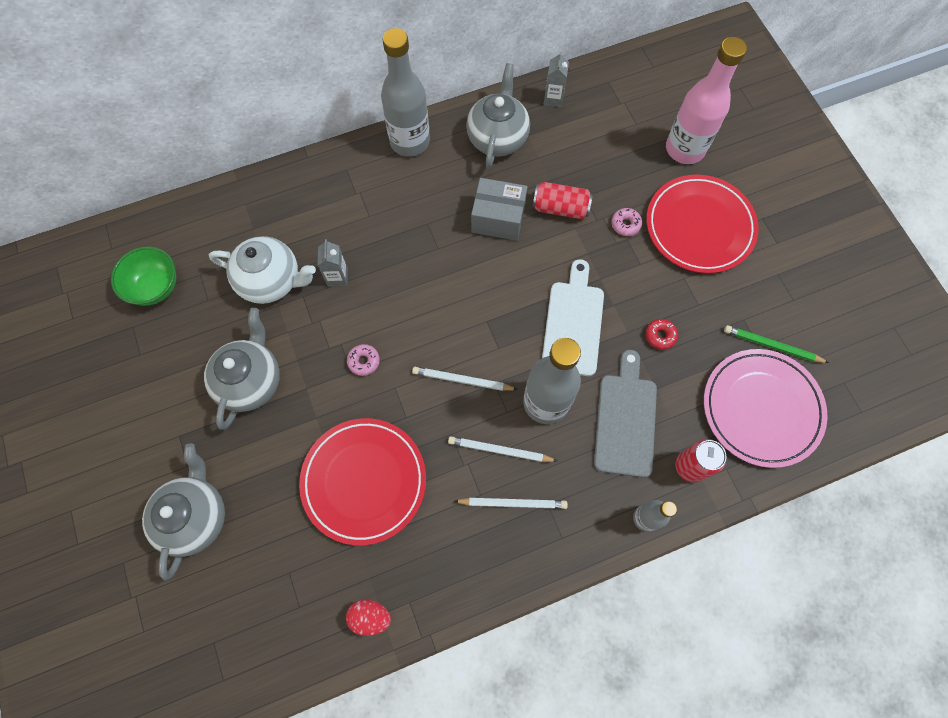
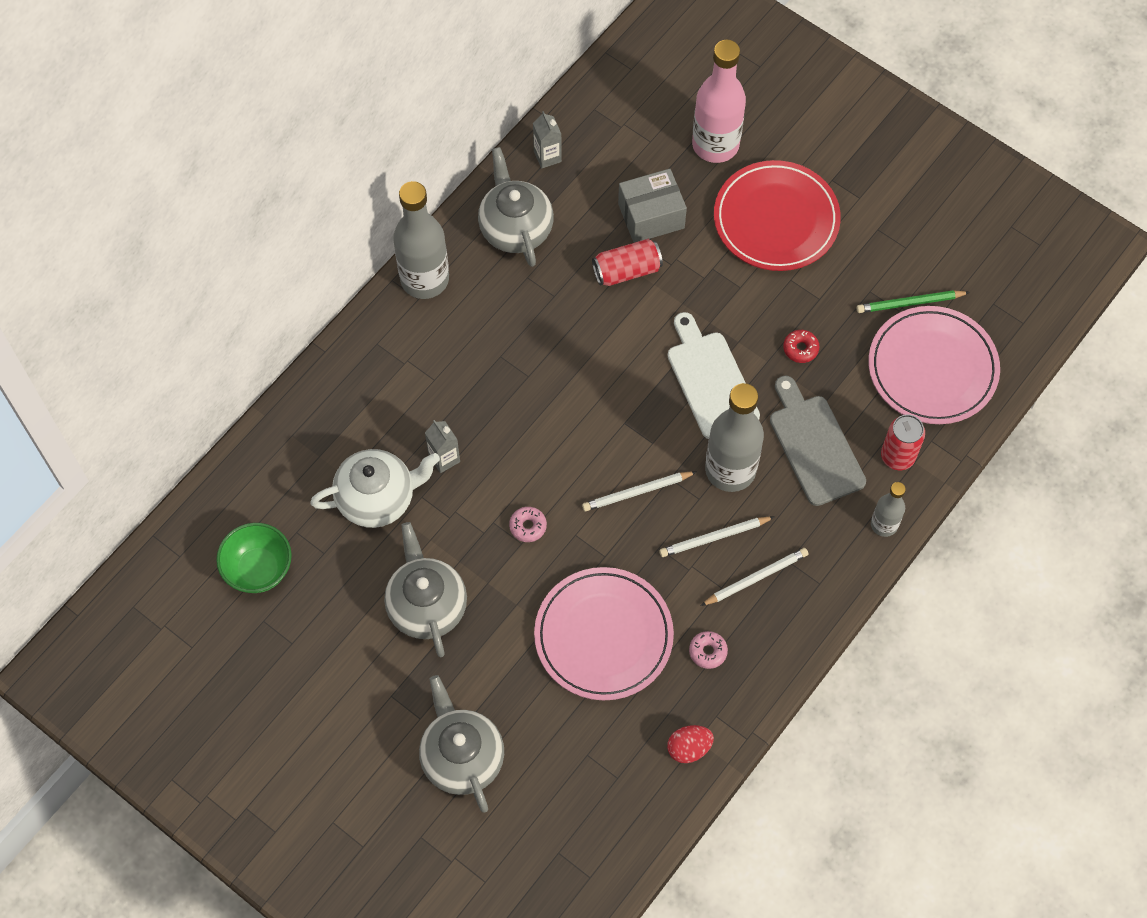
camera: 30 degrees left, 5 degrees down
red plate [299,418,426,545] -> pink plate [534,567,674,700]
grey box [471,178,527,241] -> grey box moved to [618,169,687,243]
pink donut [611,208,642,236] -> pink donut moved to [689,631,728,669]

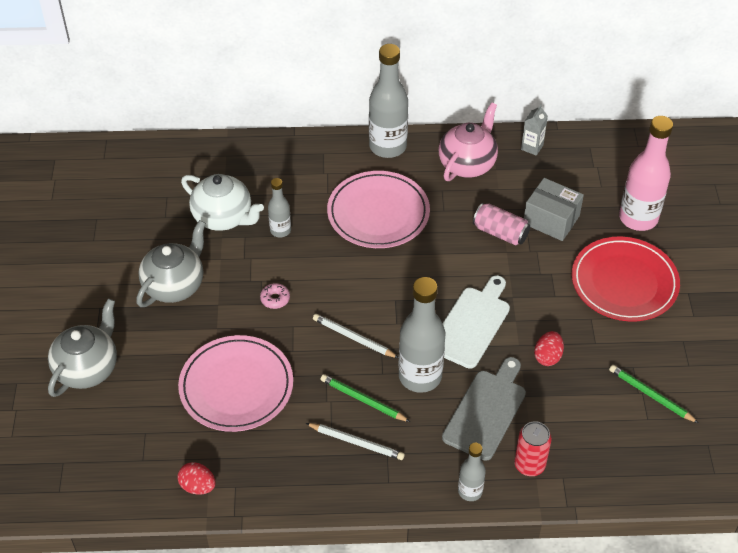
camera: 50 degrees right, 15 degrees down
green bowl [216,523,292,593] -> none
grey carton [425,420,460,473] -> grey bottle [268,178,291,237]
grey teapot [478,147,554,267] -> pink teapot [439,102,498,181]
red can [592,239,663,286] -> pink can [473,203,530,246]
white pencil [659,517,774,557] -> green pencil [320,374,410,422]
pink donut [689,631,728,669] -> none
red donut [783,330,819,363] -> red egg [534,331,564,366]
pink plate [868,306,1000,424] -> pink plate moved to [327,171,430,248]

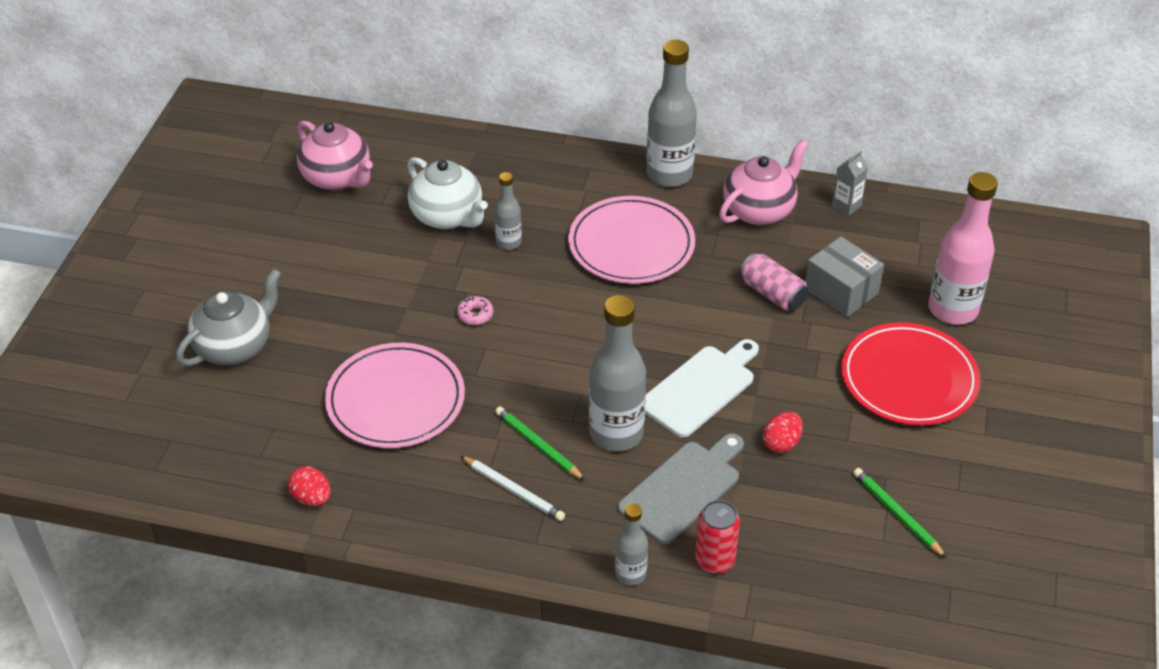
camera: 15 degrees right, 5 degrees down
grey teapot [136,220,206,307] -> none
white pencil [313,314,399,358] -> none
none -> pink teapot [297,121,373,191]

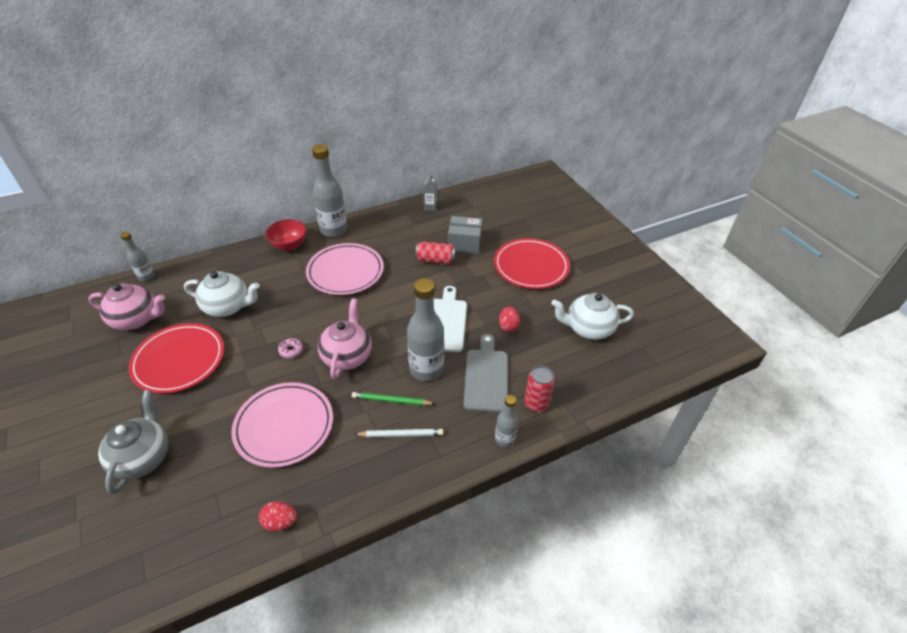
camera: 40 degrees left, 0 degrees up
grey bottle [494,172,522,250] -> grey bottle moved to [121,232,155,281]
pink teapot [719,140,809,226] -> pink teapot moved to [318,298,372,379]
pink can [740,253,808,311] -> red can [416,242,456,264]
green pencil [853,468,947,558] -> white teapot [551,293,634,340]
pink bottle [928,172,998,325] -> none
none -> red plate [128,323,224,394]
none -> red bowl [265,219,307,251]

